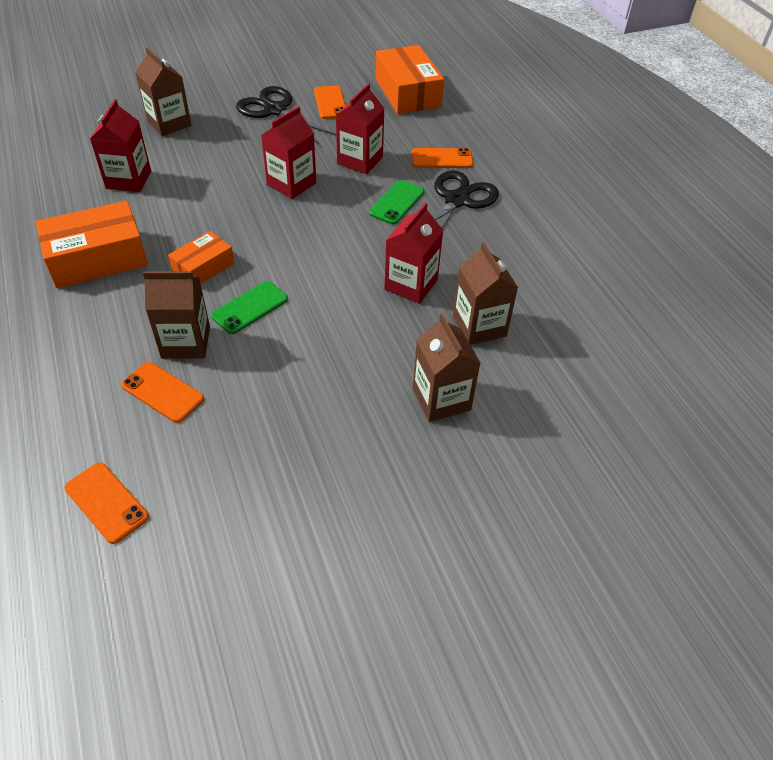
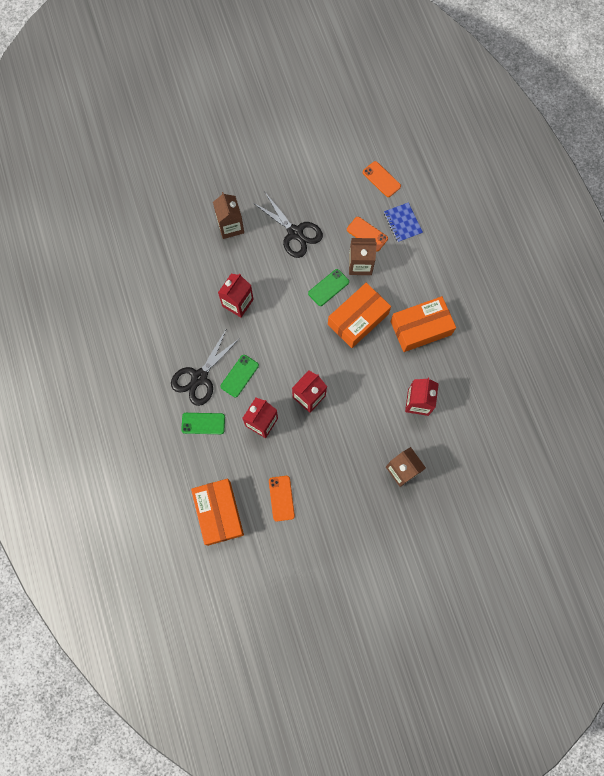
camera: 175 degrees left, 25 degrees up
orange box [168,231,234,284] -> orange box [328,283,391,348], size x1.73
black scissors [236,86,336,144] -> black scissors moved to [252,194,323,258]
orange phone [412,148,473,168] -> green phone [181,413,225,434]
brown carton [453,242,518,345] -> none
none -> blue notebook [384,202,423,242]

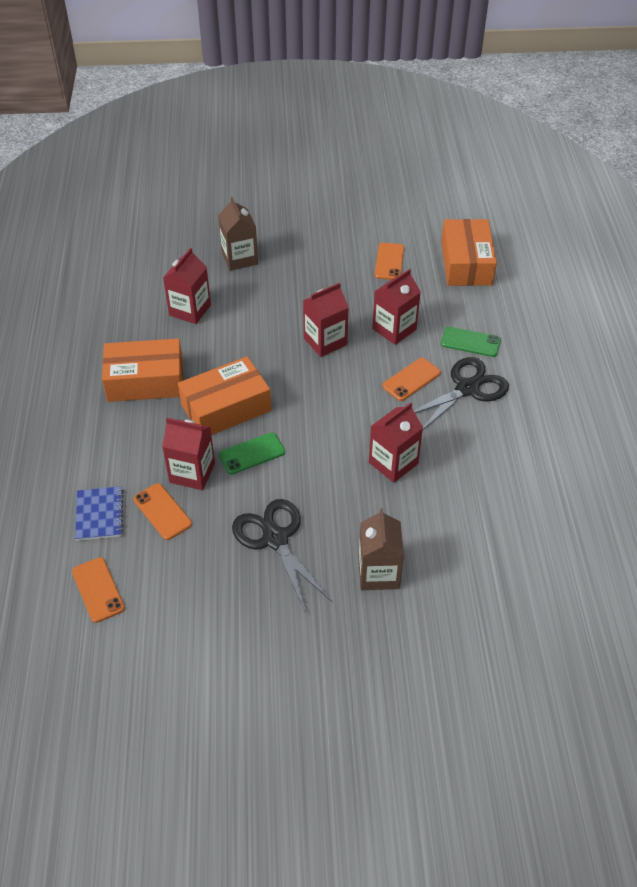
camera: 165 degrees left, 25 degrees down
green phone [220,355,259,397] -> orange phone [382,358,441,401]
brown carton [349,238,377,275] -> red carton [162,418,215,490]

